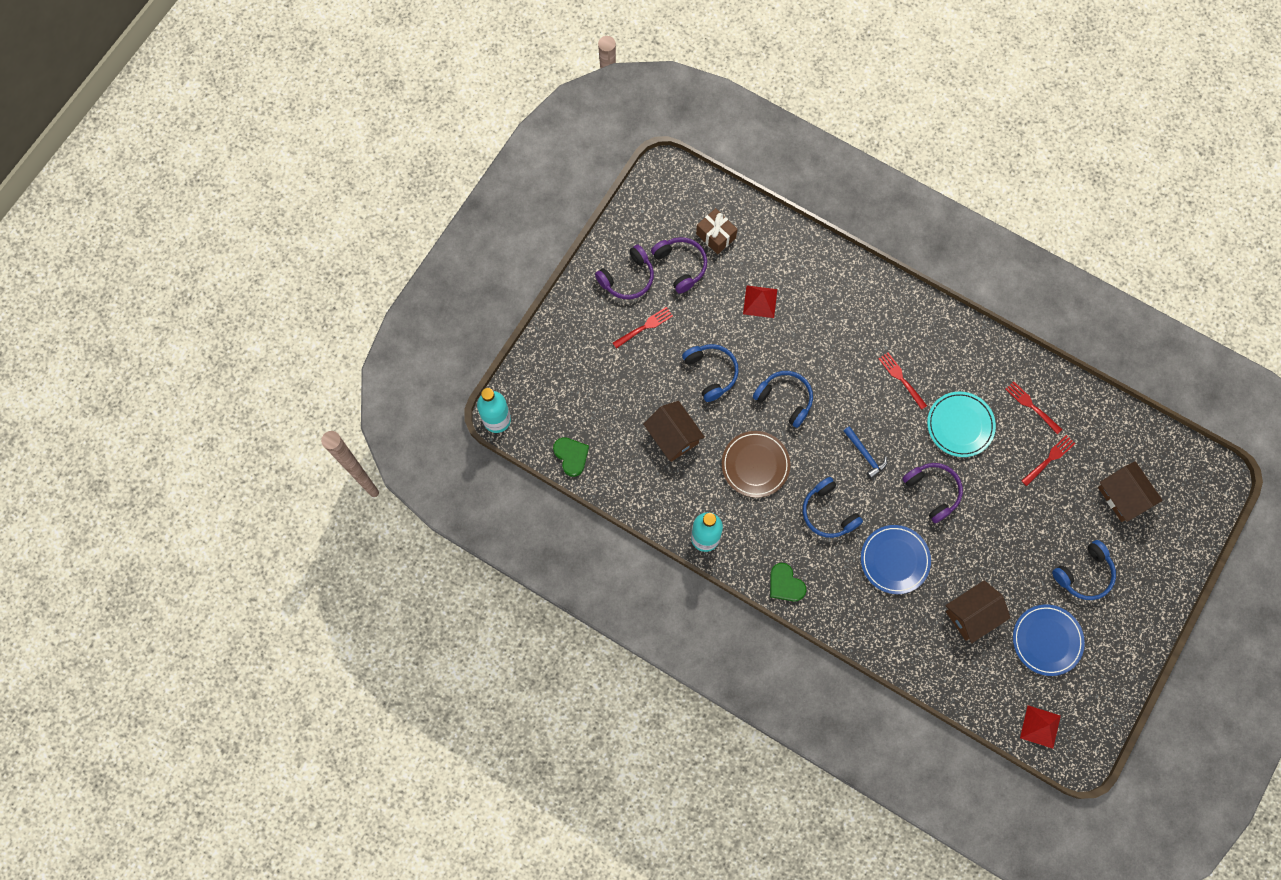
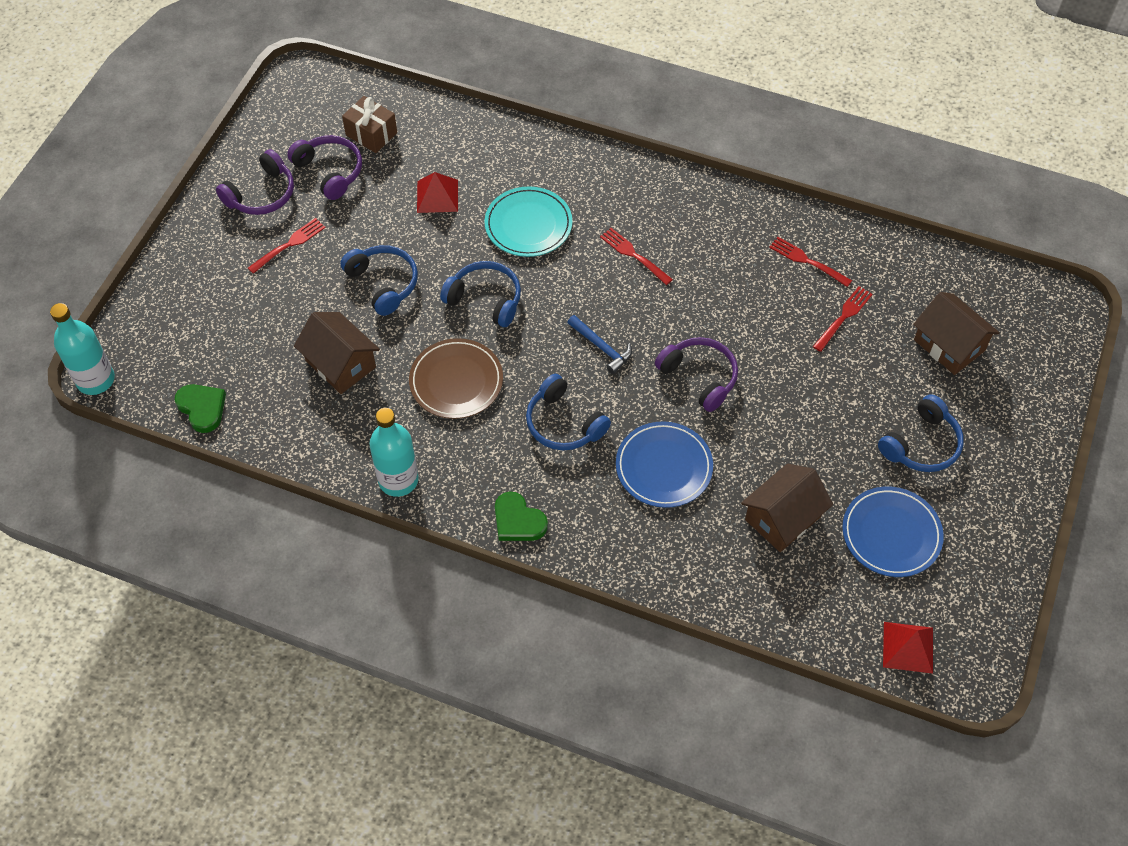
camera: 10 degrees left, 15 degrees down
turquoise plate [927,391,996,457] -> turquoise plate moved to [485,186,572,257]

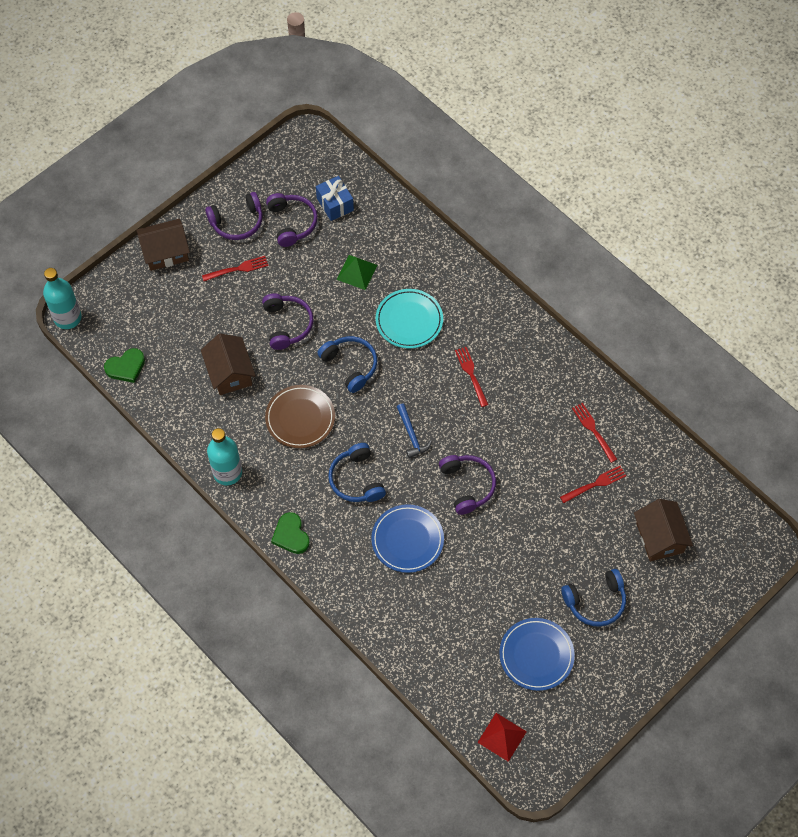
camera: 25 degrees right, 5 degrees up
green heart [175,384,226,433] -> green heart turned 75 degrees clockwise [104,348,145,383]
blue headphones [340,245,418,316] -> purple headphones [262,293,313,350]
brown gift [342,96,397,153] -> blue gift [316,176,354,221]
red pyramid [417,172,458,213] -> green pyramid [337,255,378,290]
brown house [741,463,833,552] -> brown house moved to [136,219,190,271]

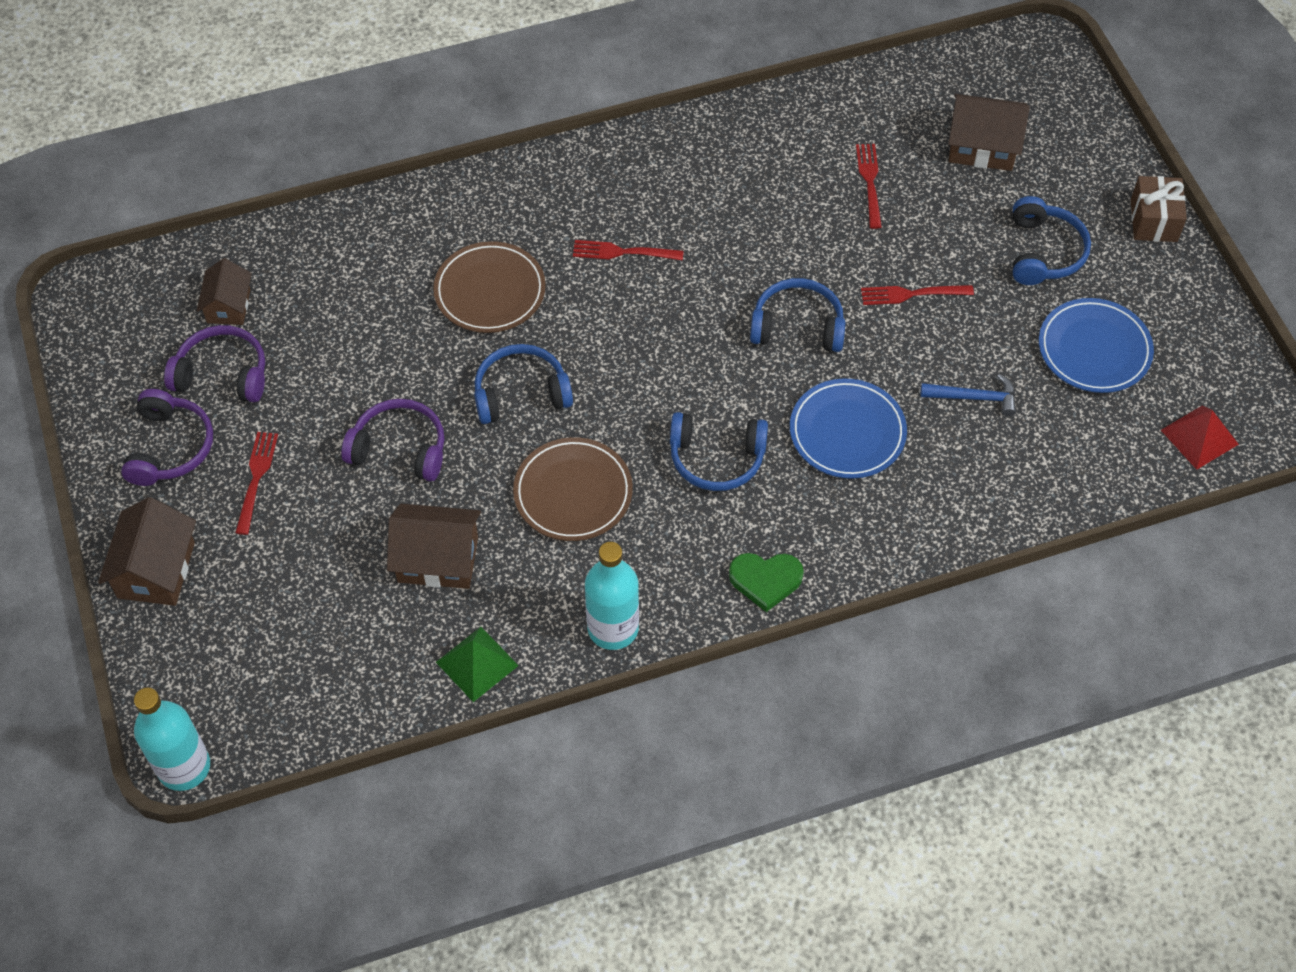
camera: 65 degrees left, 5 degrees down
green heart [104,348,145,383] -> none
blue gift [316,176,354,221] -> brown house [197,258,252,325]
green pyramid [337,255,378,290] -> green pyramid moved to [436,627,519,702]
turquoise plate [375,289,443,349] -> brown plate [433,241,546,333]
blue hammer [397,404,432,458] -> blue hammer moved to [920,374,1016,416]
purple headphones [439,455,496,515] -> blue headphones [750,278,845,352]
red fork [572,403,617,463] -> red fork moved to [861,285,974,305]
none -> brown gift [1131,176,1187,242]

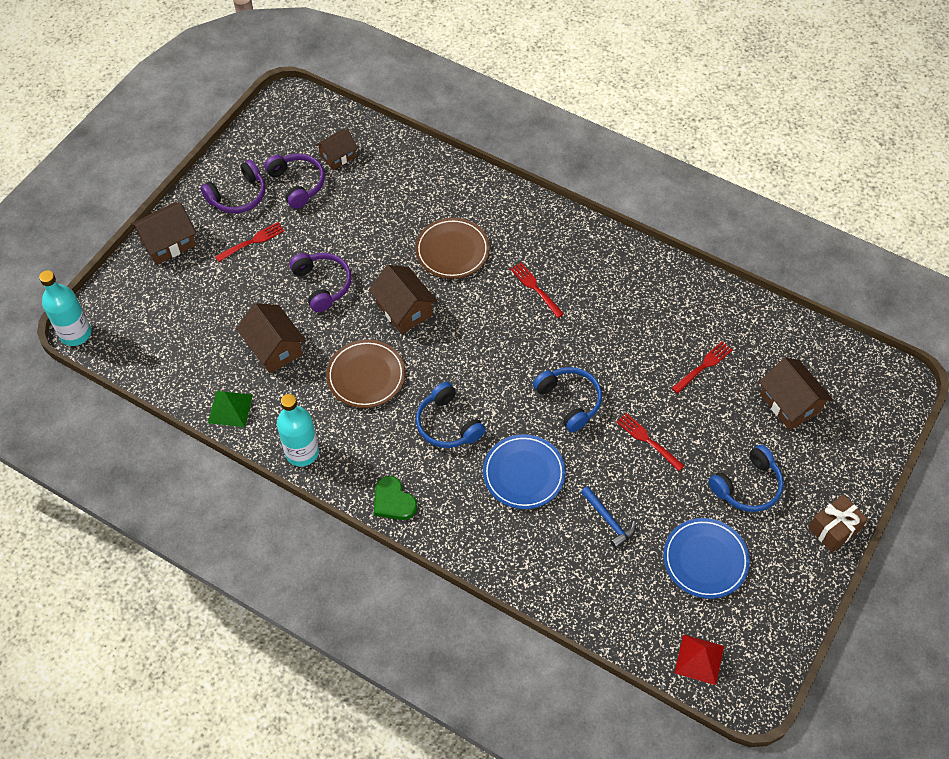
camera: 50 degrees right, 0 degrees up
blue headphones [474,344,573,424] -> brown house [369,265,438,334]

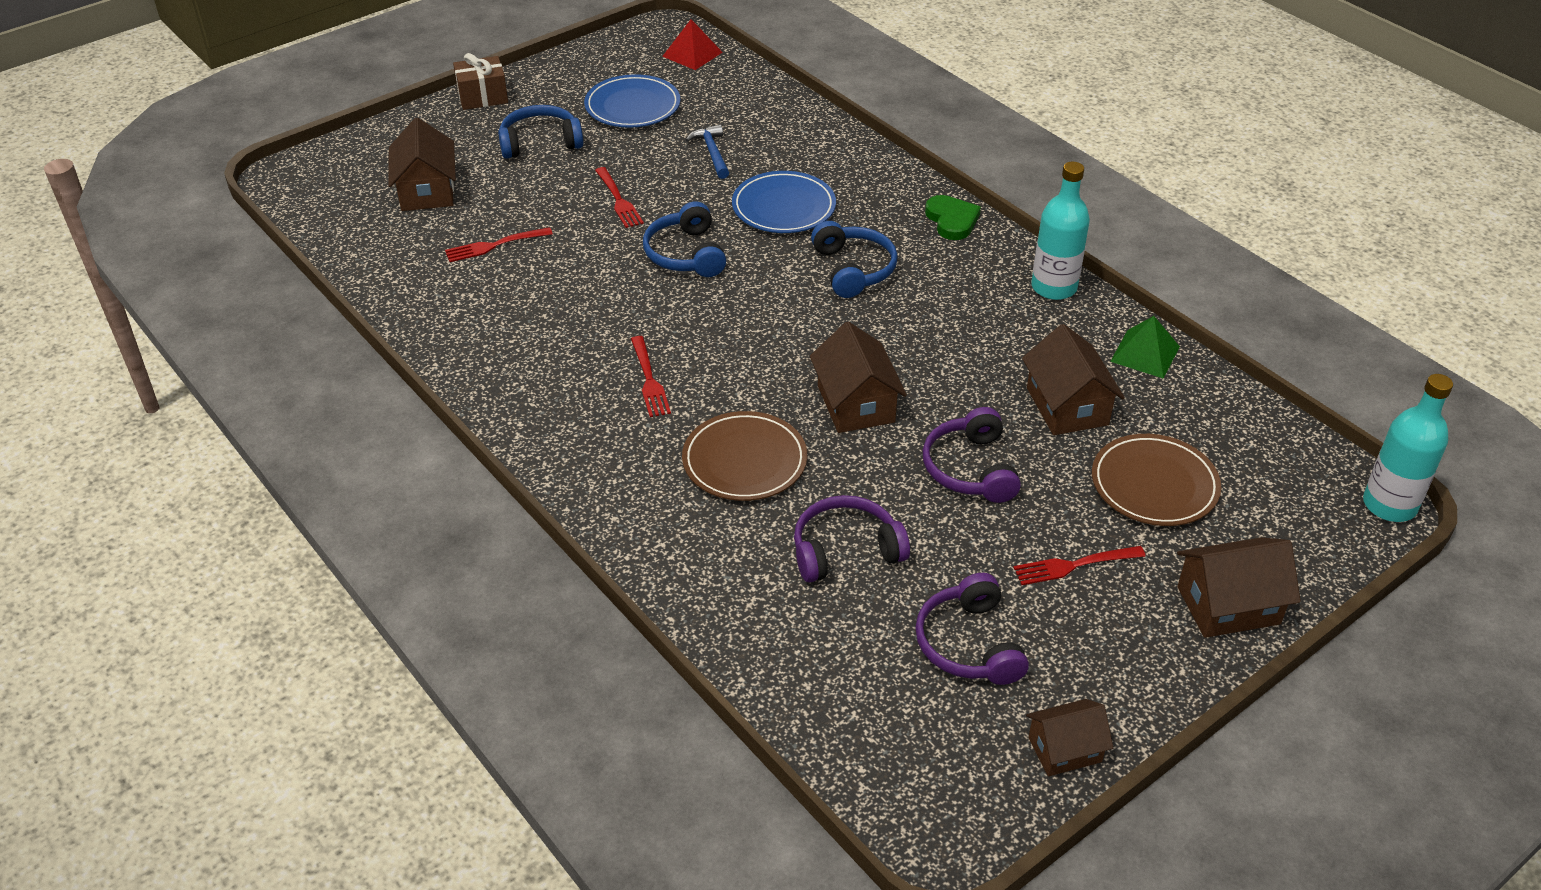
camera: 160 degrees left, 15 degrees down
purple headphones [201,160,265,213] -> purple headphones moved to [794,495,910,583]
brown house [315,129,358,170] -> brown house moved to [1026,699,1113,776]
brown plate [326,340,405,408] -> brown plate moved to [1092,434,1221,526]

